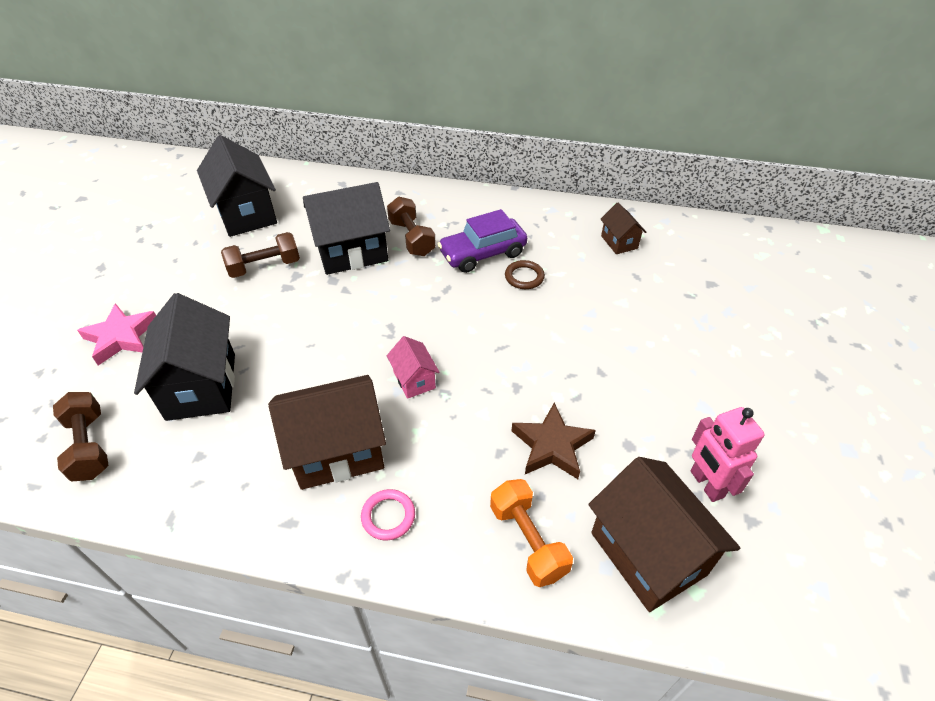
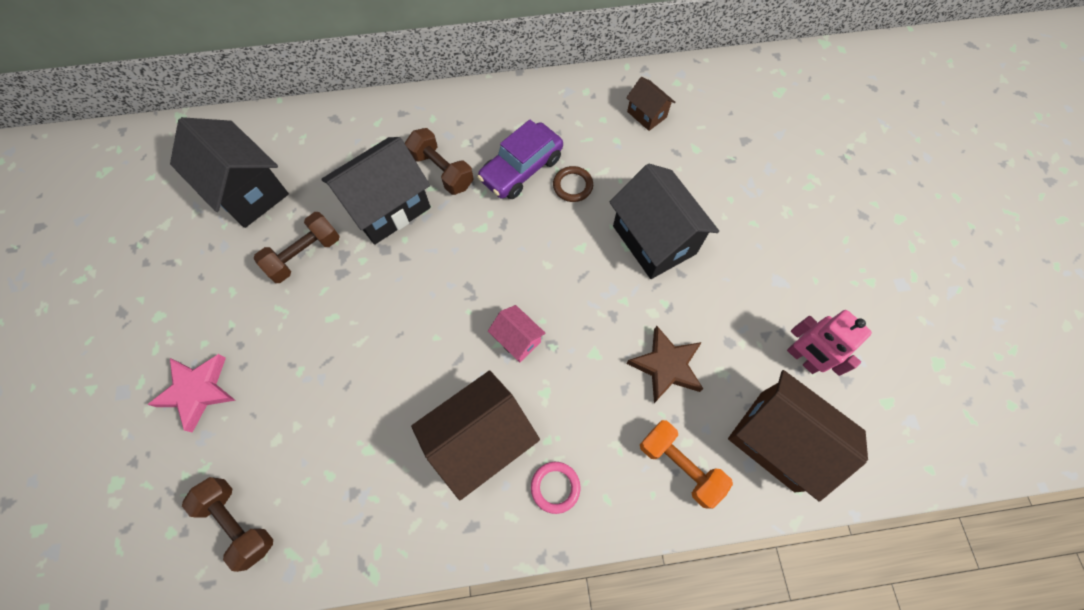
camera: 20 degrees left, 20 degrees up
black house [134,293,235,421] -> black house moved to [609,164,719,279]

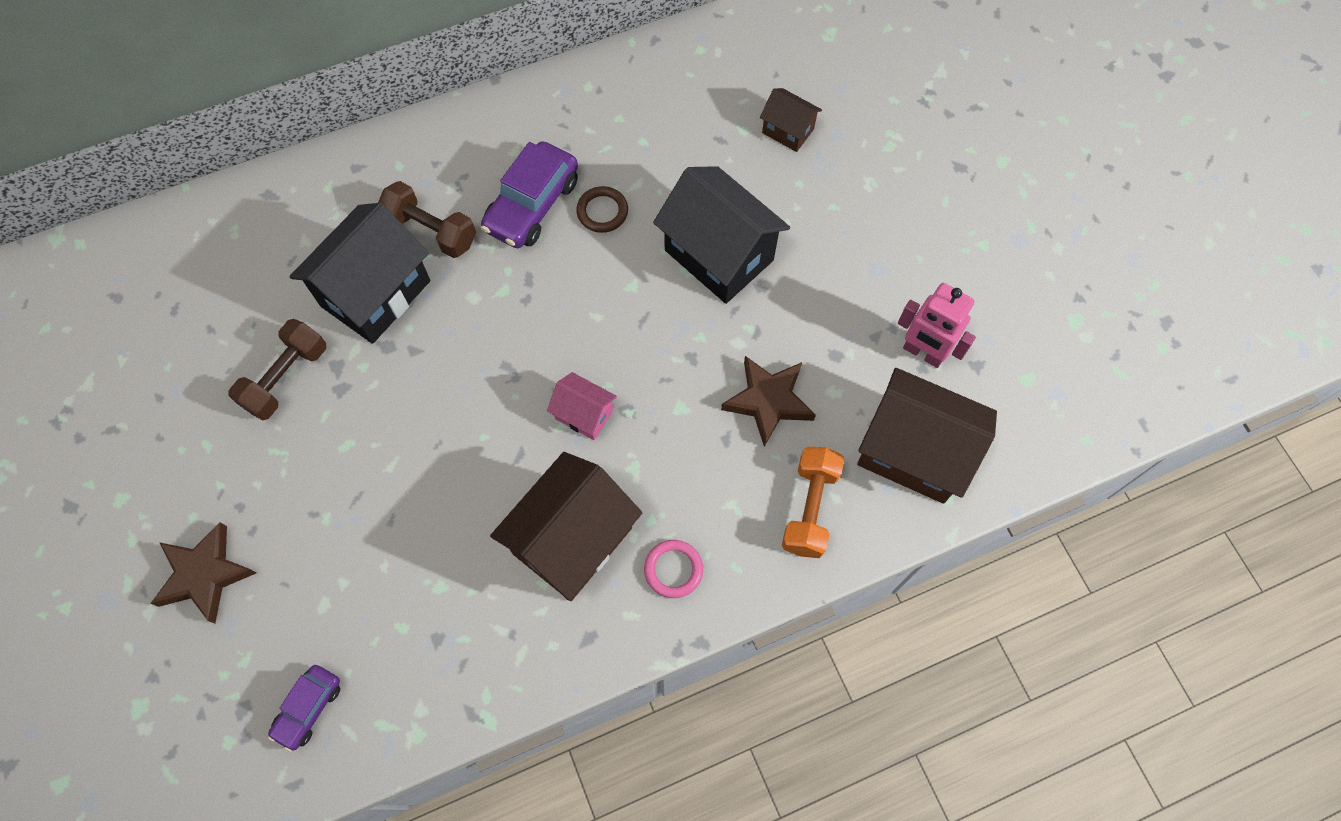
camera: 15 degrees left, 0 degrees up
pink star [147,354,236,433] -> brown star [150,522,256,624]
black house [170,117,289,228] -> none
brown dumbbell [182,477,273,572] -> purple car [268,665,341,752]
brown house [626,77,675,131] -> brown house moved to [760,88,822,152]
orange dumbbell [640,420,733,509] -> orange dumbbell turned 75 degrees clockwise [782,447,844,558]

